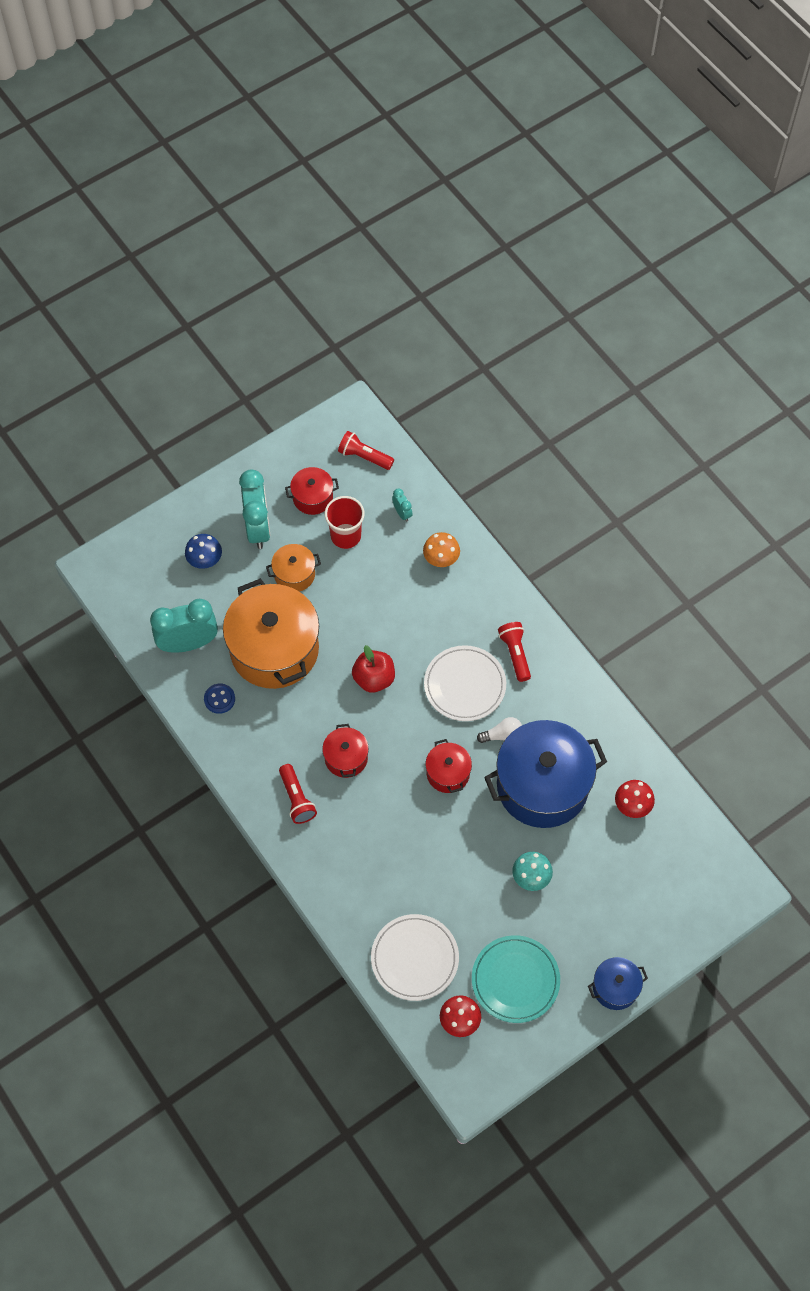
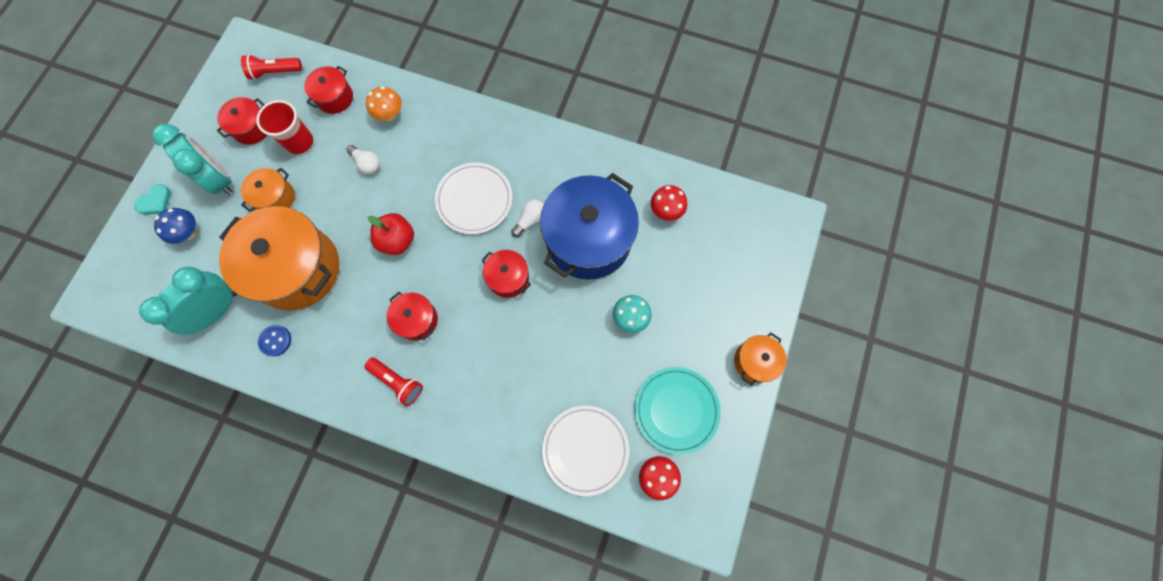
camera: 35 degrees left, 10 degrees up
turquoise clock [392,489,413,522] -> red pot [304,66,353,114]
red flashlight [498,622,531,682] -> none
blue pot [588,957,648,1010] -> orange pot [734,333,787,386]
none -> turquoise heart [134,184,171,215]
none -> white light bulb [346,145,380,174]

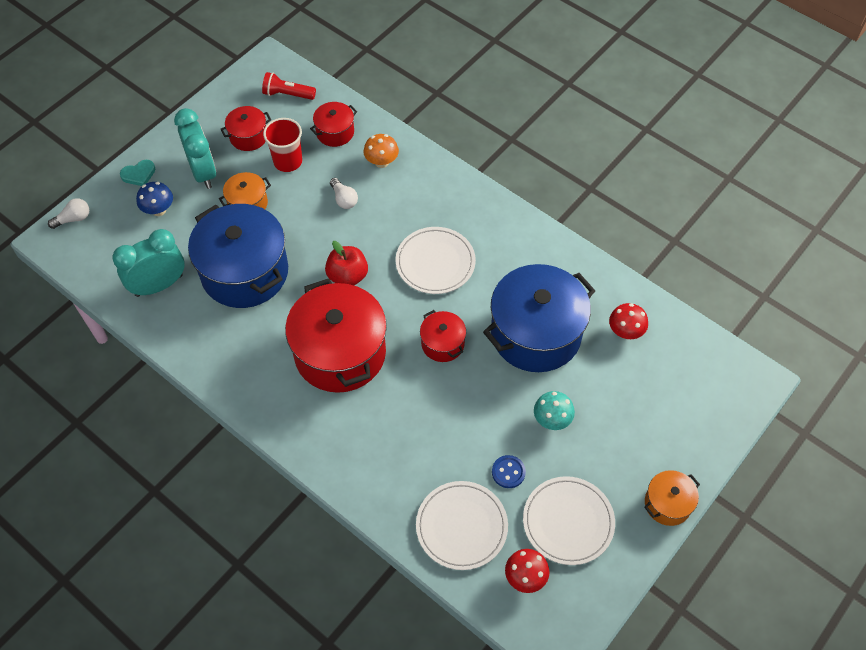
camera: 20 degrees right, 15 degrees down
orange pot [219,206,339,311] -> blue pot [188,204,288,308]
blue button [258,325,291,356] -> blue button moved to [492,455,526,488]
red flashlight [364,358,423,406] -> none
red pot [387,292,438,341] -> red pot [285,278,387,393], size x2.11
white light bulb [511,200,544,237] -> white light bulb moved to [48,198,89,229]
turquoise plate [635,367,721,455] -> white plate [523,476,615,565]

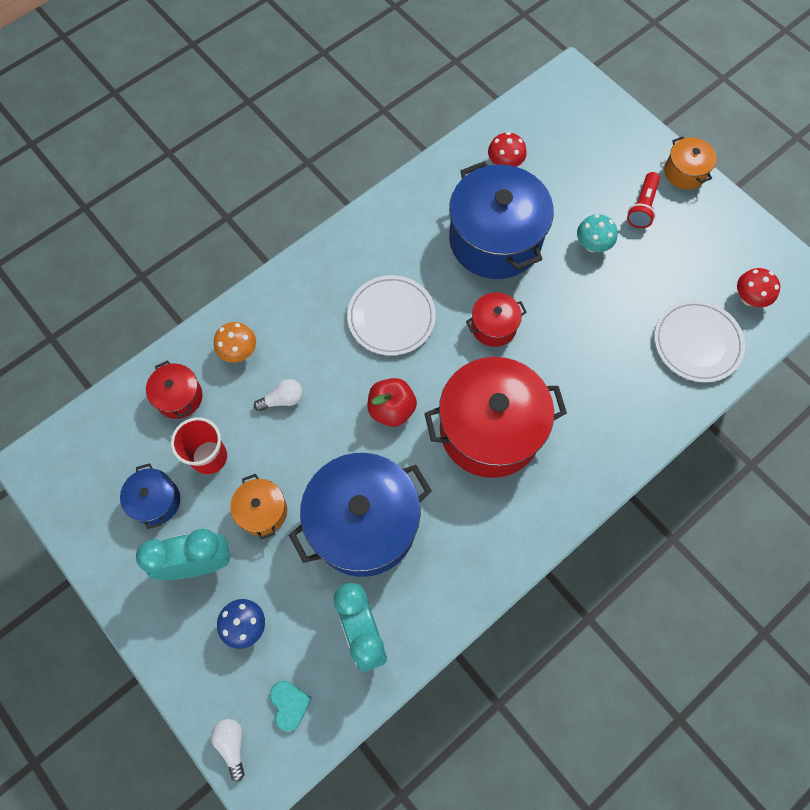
camera: 80 degrees left, 10 degrees up
turquoise heart [120,160,155,186] -> turquoise heart moved to [270,681,312,732]
red pot [220,106,271,151] -> blue pot [120,463,180,529]
red flashlight [262,72,316,100] -> red flashlight moved to [627,172,660,228]
blue button [492,455,526,488] -> none
white plate [523,476,615,565] -> none

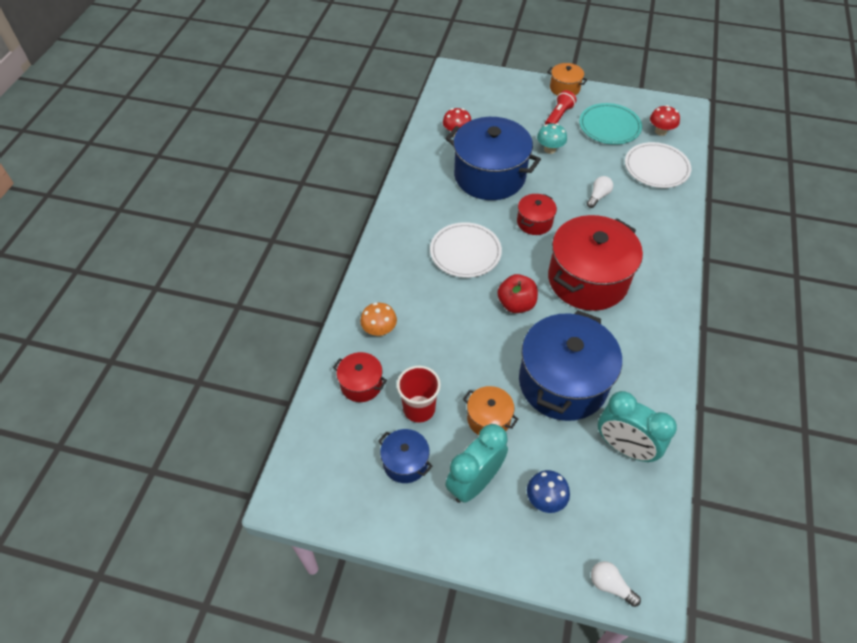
camera: 35 degrees left, 15 degrees down
white light bulb [254,379,303,411] -> white light bulb moved to [587,176,613,208]
turquoise heart [270,681,312,732] -> none
red flashlight [627,172,660,228] -> red flashlight turned 135 degrees counterclockwise [545,90,576,125]
none -> turquoise plate [579,103,642,145]

